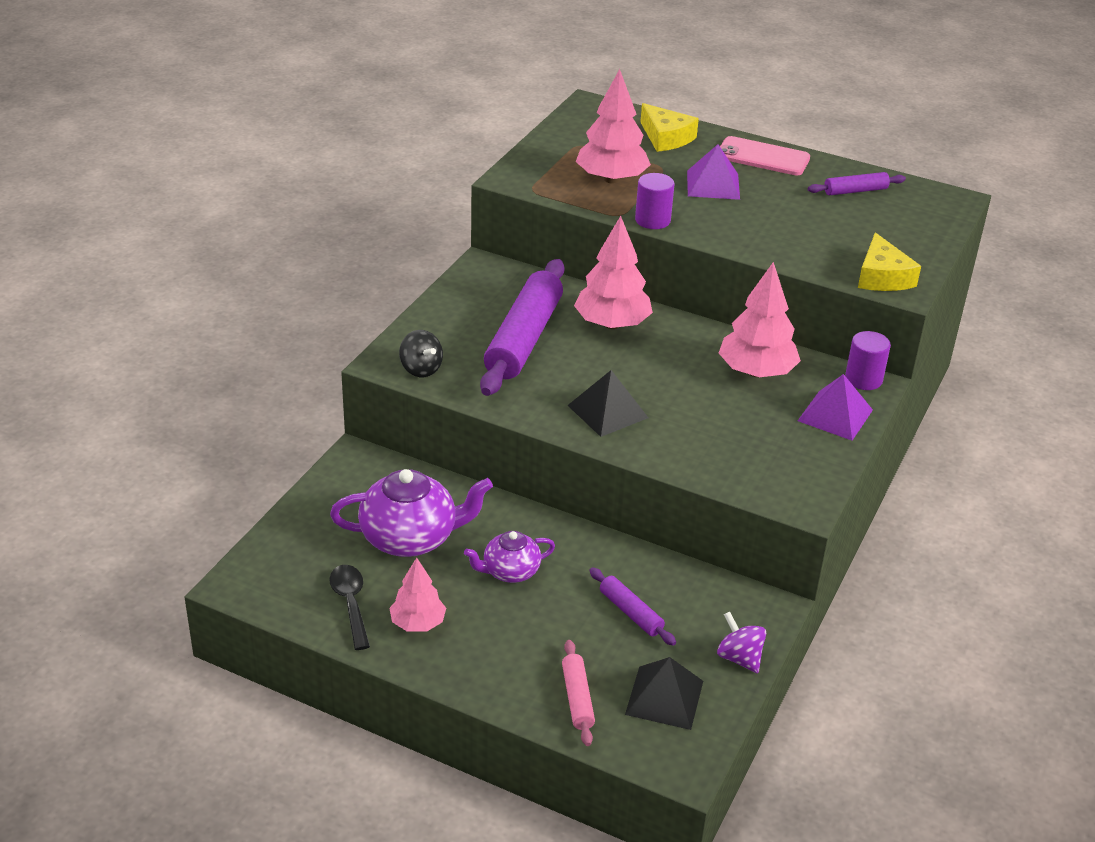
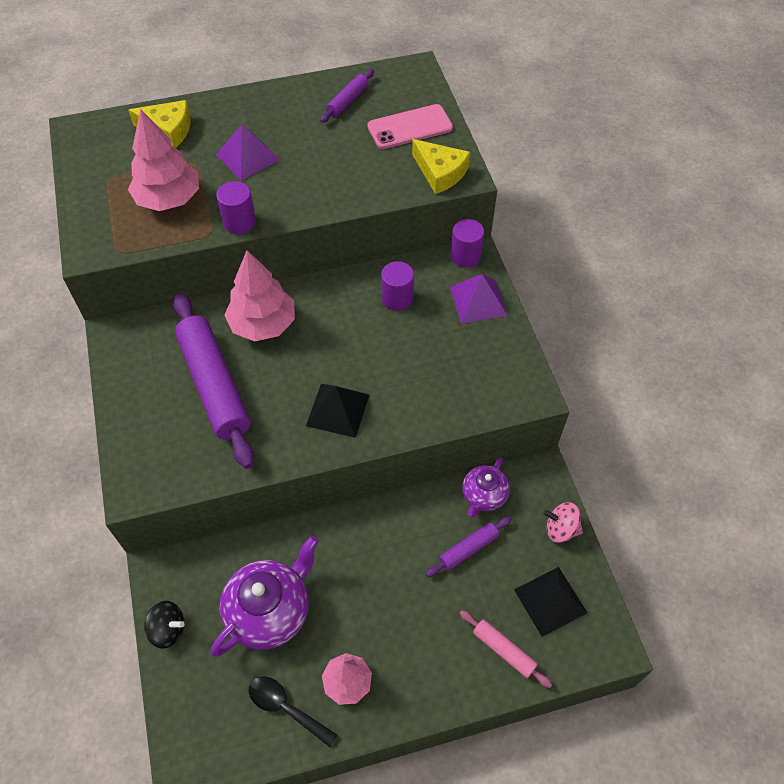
camera: 40 degrees left, 20 degrees up
black spinning top [399,330,443,377] -> black spinning top moved to [144,601,185,649]
purple teapot [464,531,555,583] -> purple teapot moved to [462,457,510,517]
purple rolling pin [589,567,676,646] -> purple rolling pin turned 45 degrees counterclockwise [426,517,512,577]
purple spinning top [717,612,766,673] -> pink spinning top [543,502,583,543]
pink tree [719,262,801,377] -> purple cylinder [381,261,414,311]
pink phone [720,136,810,176] -> pink phone moved to [367,104,453,149]

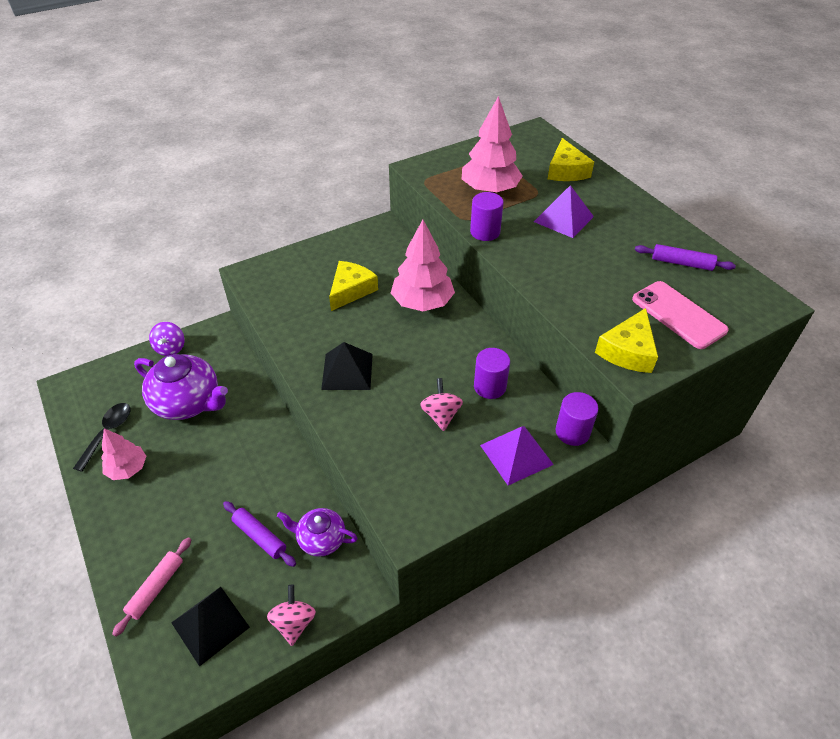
camera: 75 degrees right, 10 degrees down
black spinning top [144,601,185,649] -> purple spinning top [149,322,185,356]
purple rolling pin [173,294,254,469] -> yellow cheese [329,261,378,311]
none -> pink spinning top [420,378,463,431]

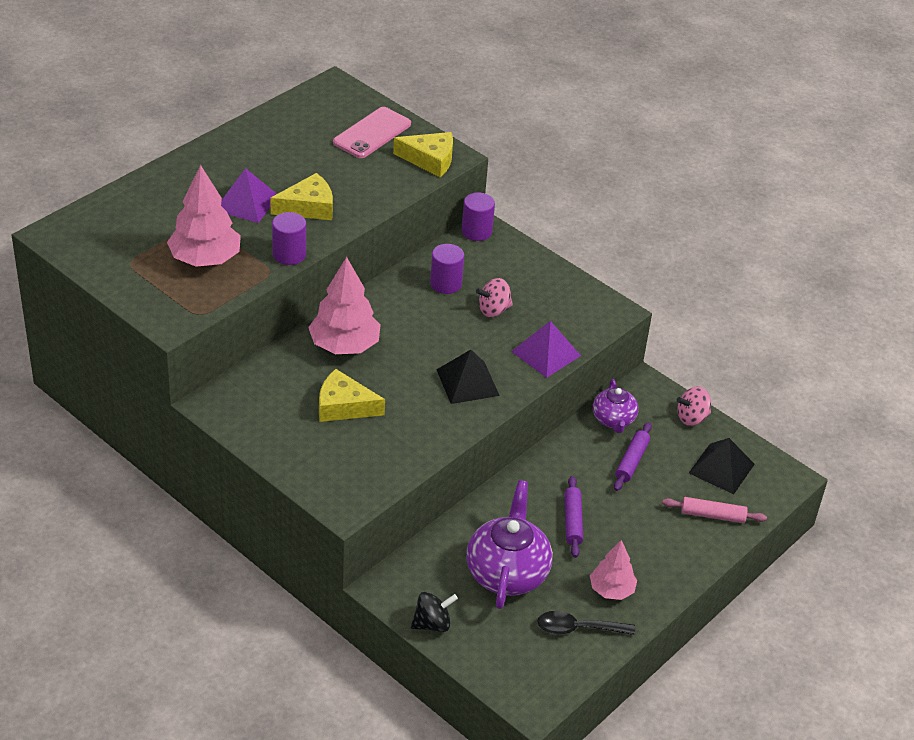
camera: 110 degrees left, 5 degrees down
purple spinning top [149,322,185,356] -> black spinning top [411,592,458,632]
purple pyramid [480,426,554,485] -> purple pyramid moved to [511,321,581,378]
yellow cheese [548,138,594,181] -> yellow cheese moved to [270,173,333,220]
purple rolling pin [635,244,736,271] -> purple rolling pin moved to [564,476,583,558]

